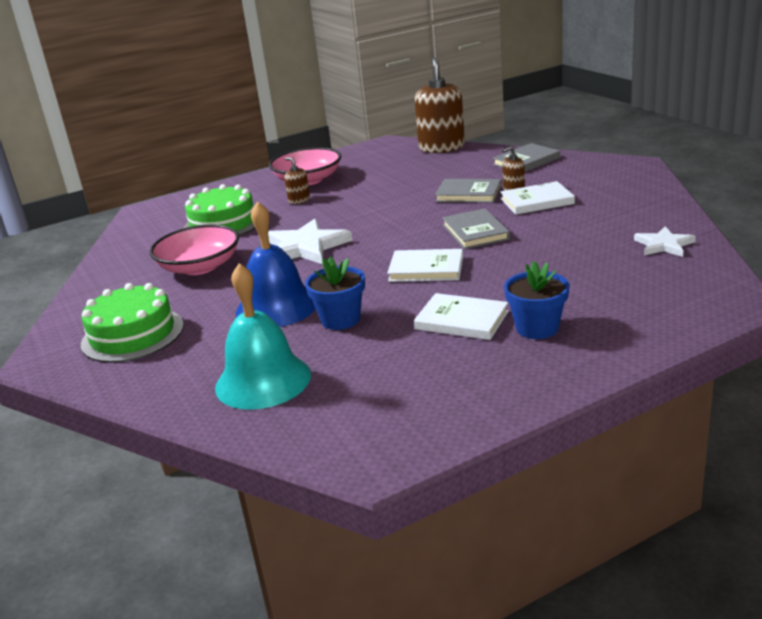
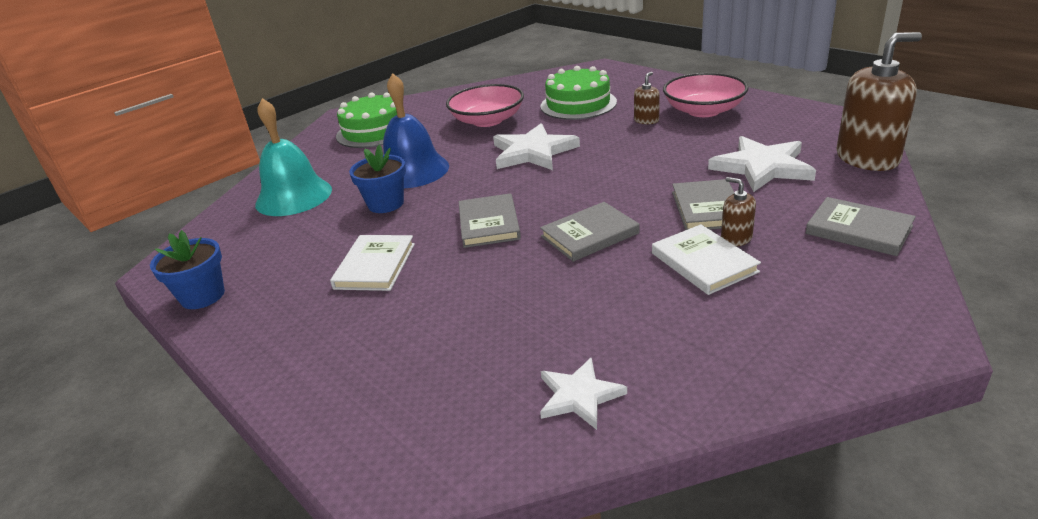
camera: 75 degrees right, 5 degrees up
white book [387,249,463,282] -> grey book [459,193,521,248]
blue flower pot [504,261,570,339] -> blue flower pot moved to [150,230,225,309]
none -> white star [708,136,816,192]

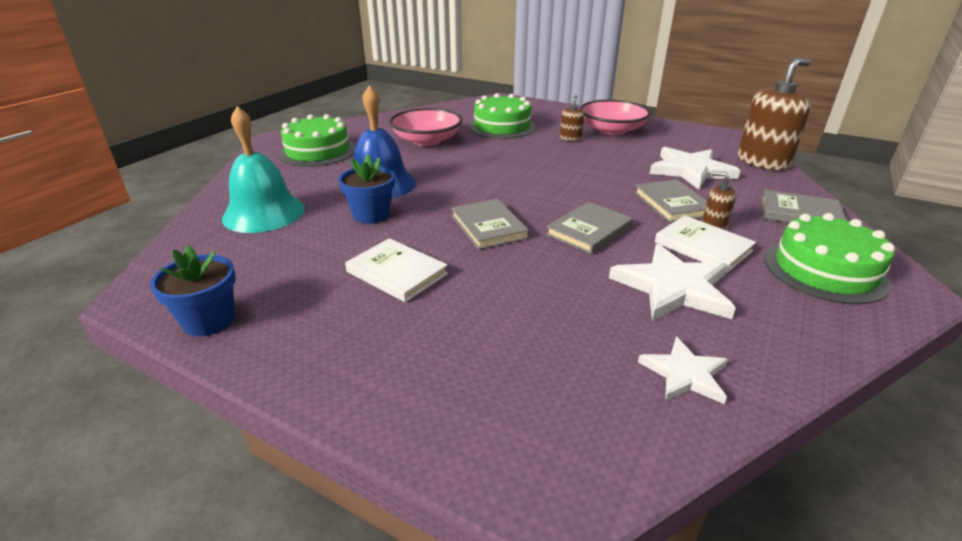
camera: 20 degrees left, 0 degrees up
white book [330,235,415,291] -> white book turned 45 degrees counterclockwise [345,238,448,302]
white star [493,123,580,170] -> white star moved to [609,244,736,321]
none -> green cake [764,213,895,304]

